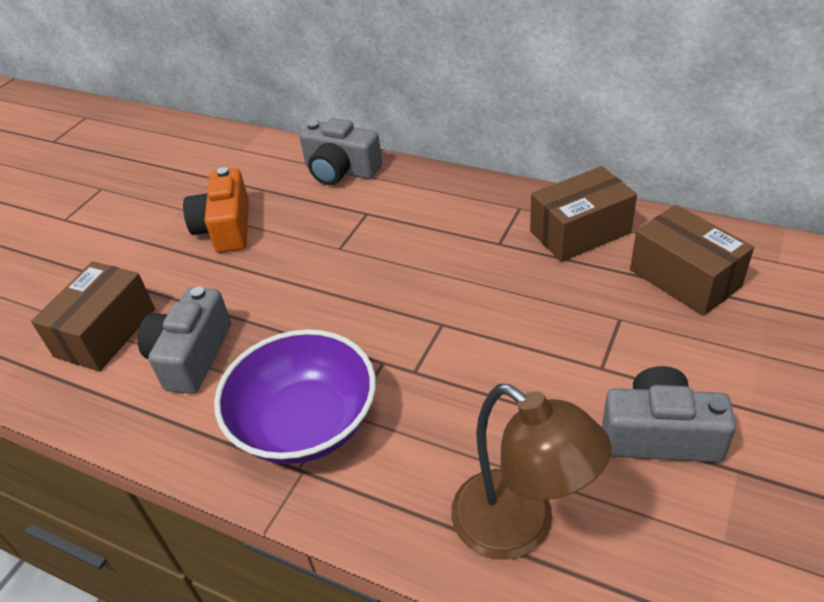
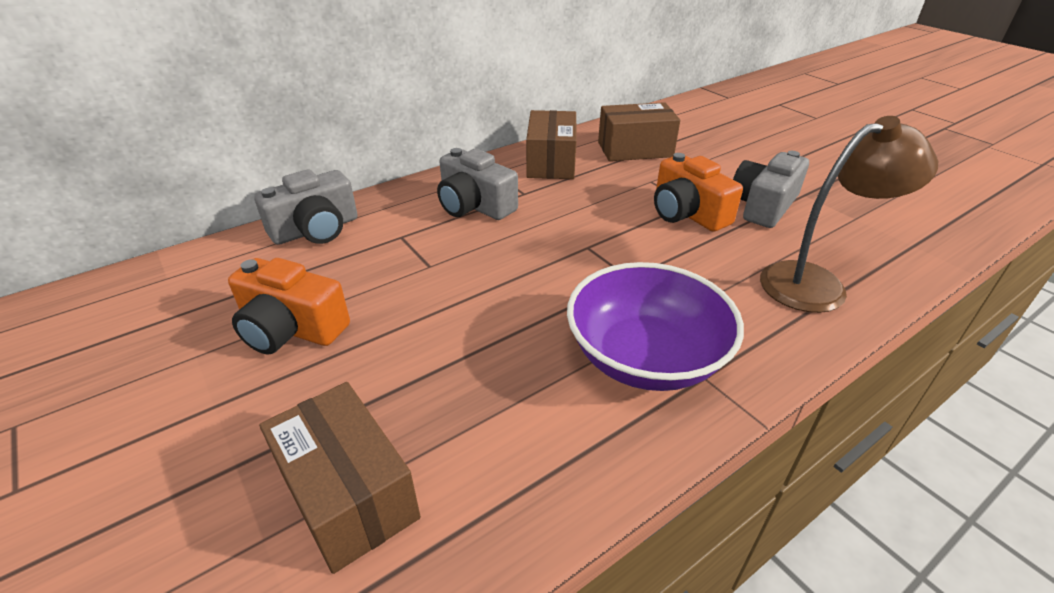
camera: 65 degrees left, 5 degrees down
grey camera [138,287,231,394] -> grey camera moved to [437,148,518,220]
none -> orange camera [654,153,743,232]

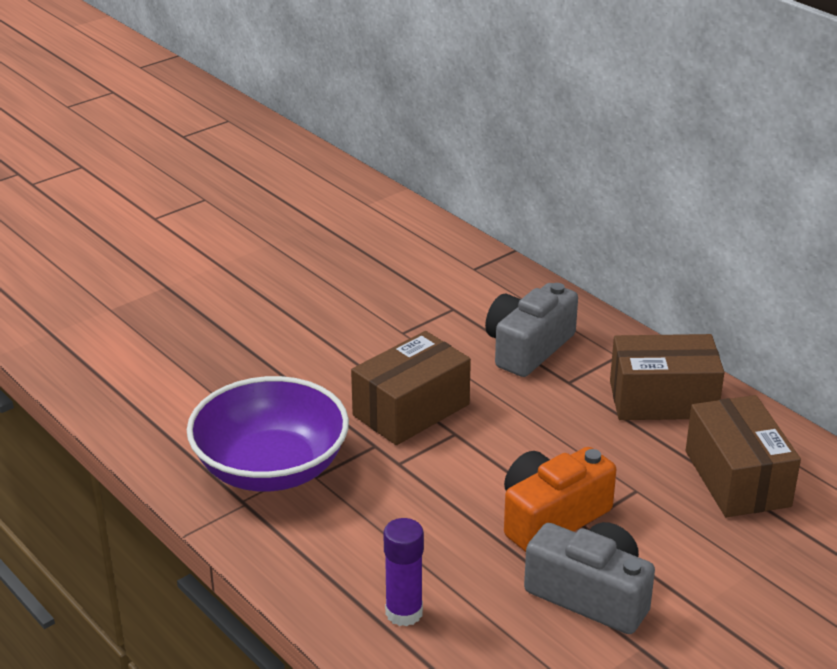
camera: 85 degrees right, 5 degrees down
orange camera [228,258,350,354] -> none
grey camera [254,170,358,245] -> none
brown box [259,382,421,574] -> brown box moved to [351,331,471,445]
brown lamp [760,116,938,313] -> purple glue stick [384,518,424,626]

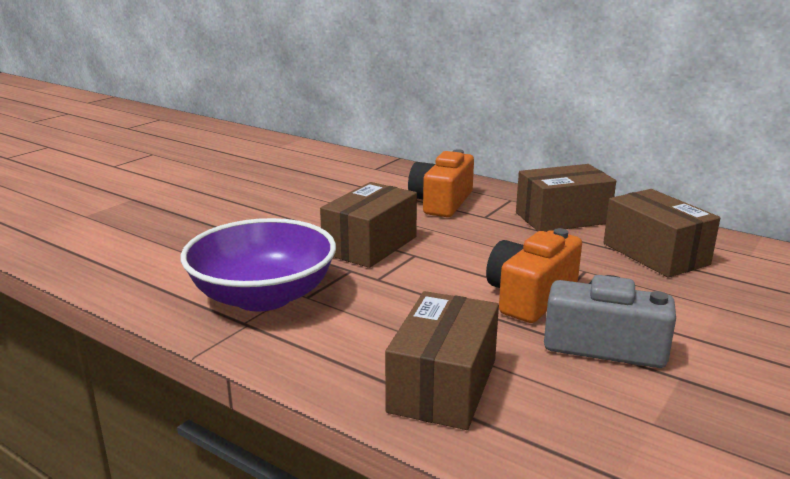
camera: 15 degrees left, 10 degrees down
purple glue stick [384,518,424,626] -> brown box [385,291,499,430]
grey camera [485,283,578,377] -> orange camera [408,149,474,217]

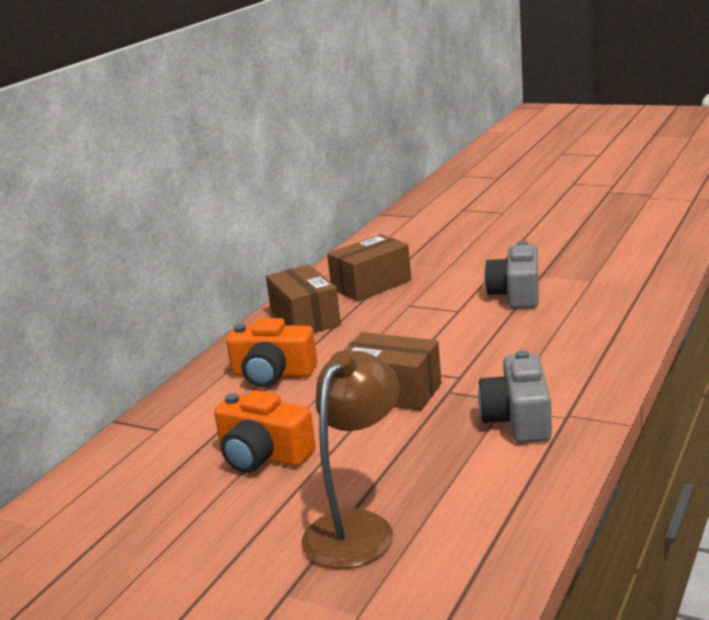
camera: 95 degrees left, 0 degrees up
purple bowl [181,218,336,312] -> grey camera [478,350,552,443]
brown box [385,291,499,430] -> none
orange camera [486,228,582,323] -> orange camera moved to [214,390,316,473]
none -> brown lamp [301,351,400,569]

